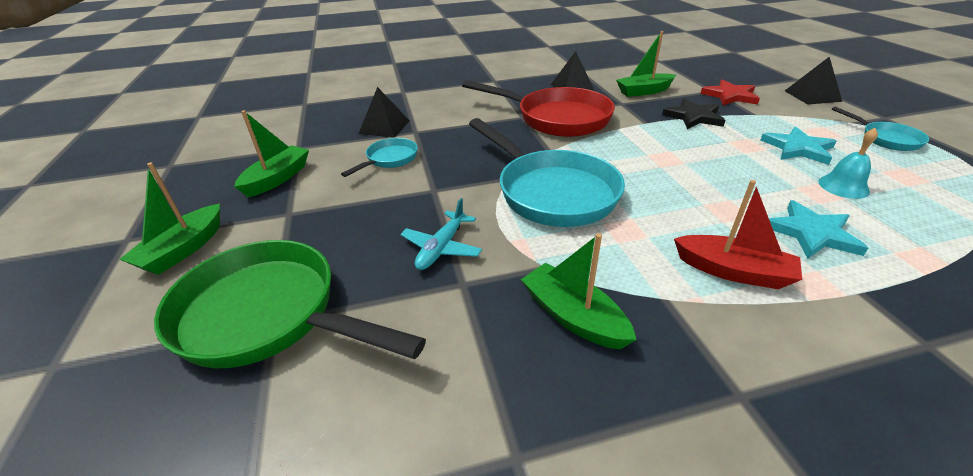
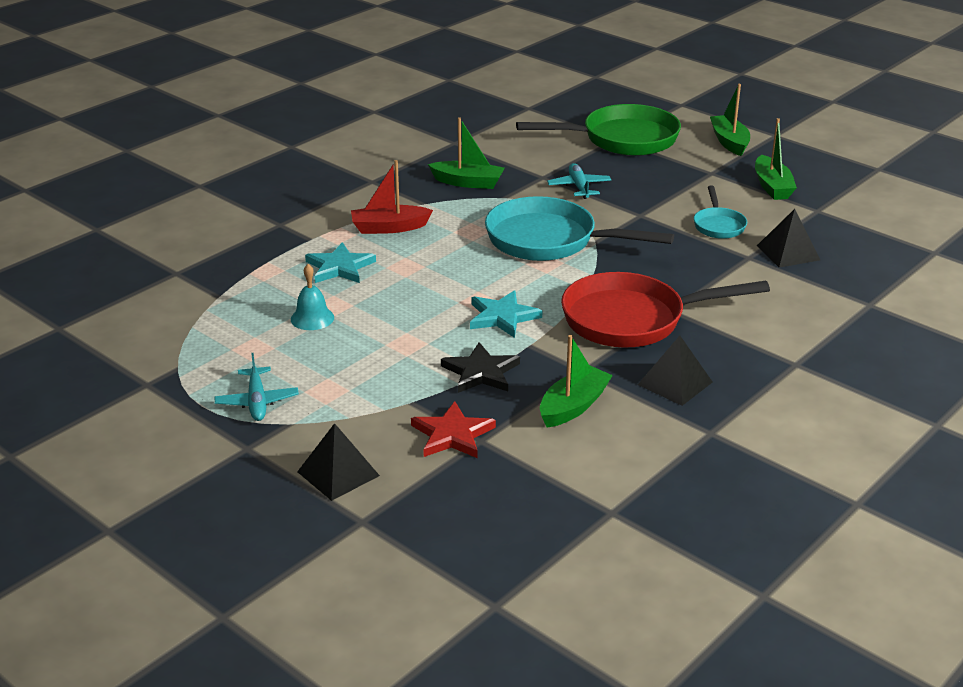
camera: 145 degrees right, 5 degrees down
turquoise star [760,127,836,165] -> turquoise star moved to [470,290,542,338]
turquoise pan [832,107,929,151] -> turquoise plane [214,353,299,421]

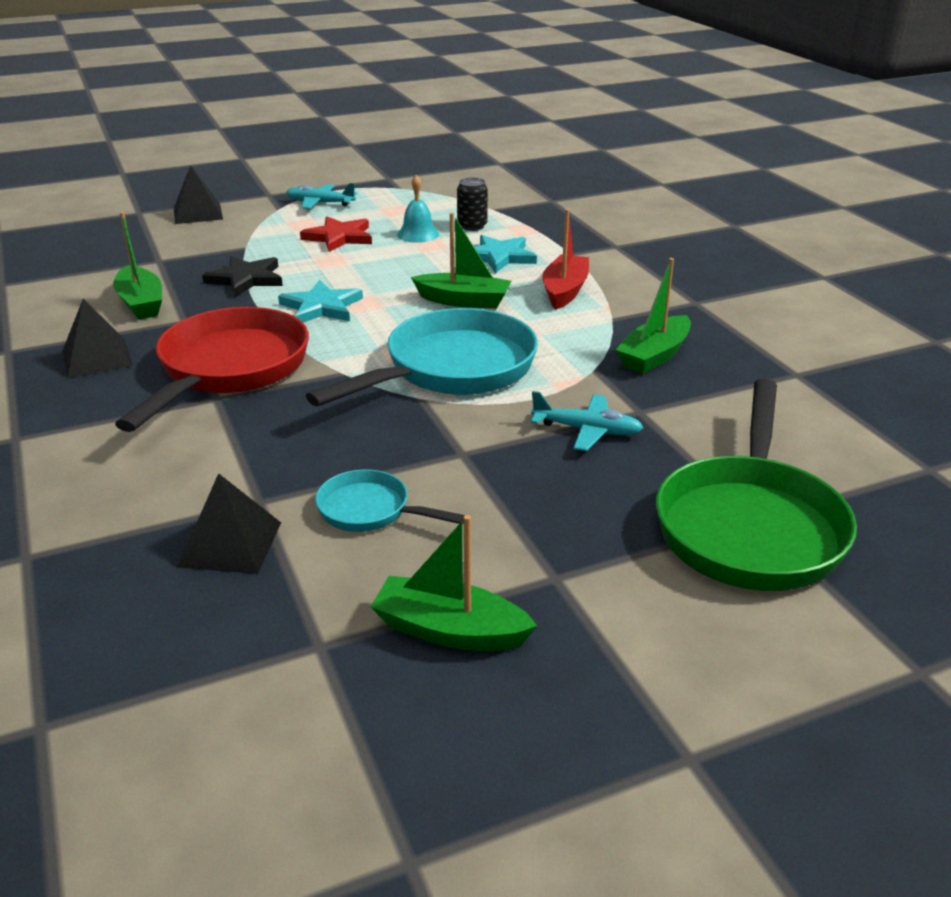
camera: 115 degrees right, 0 degrees up
red star [411,401,496,458] -> red star moved to [300,216,372,252]
green boat [710,84,750,156] -> green boat moved to [411,213,512,309]
none -> black can [457,177,488,231]

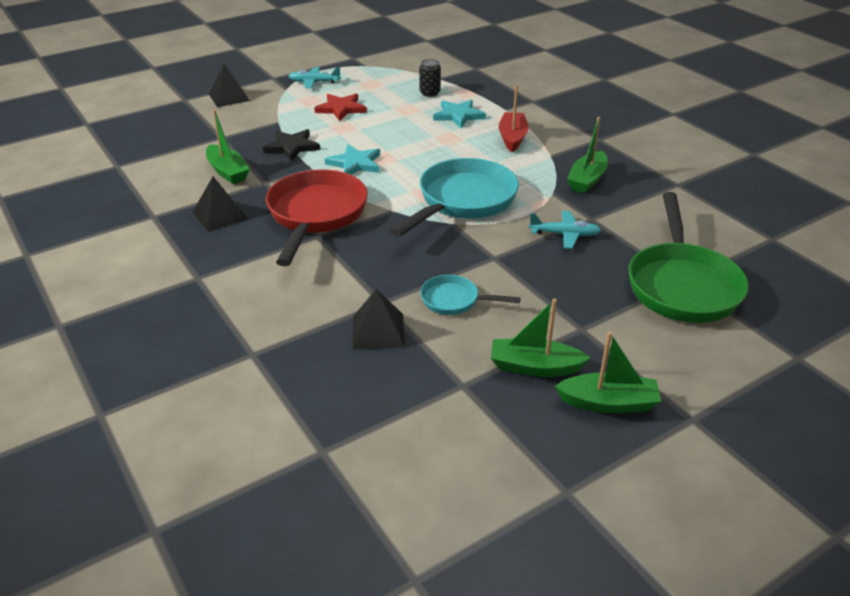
camera: 10 degrees left, 5 degrees up
turquoise bell [397,175,439,243] -> none
green boat [411,213,512,309] -> green boat moved to [555,332,661,413]

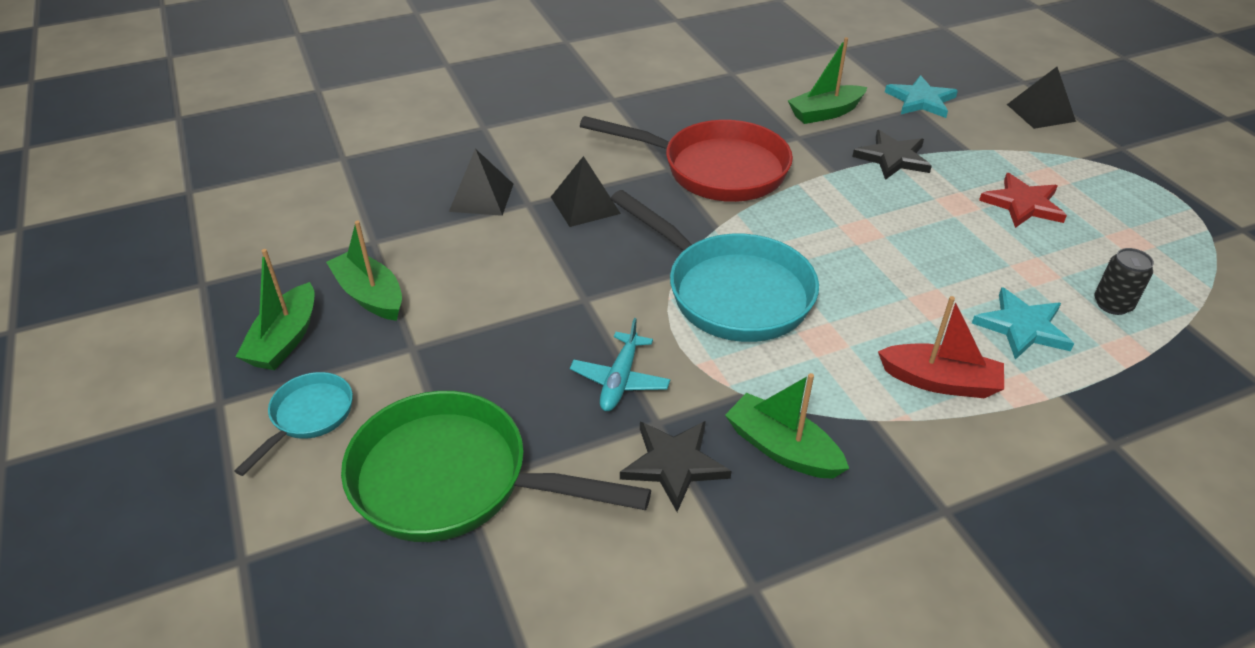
camera: 100 degrees right, 5 degrees up
black pyramid [192,177,248,232] -> black pyramid moved to [551,156,621,227]
turquoise plane [289,67,341,88] -> none
turquoise star [325,144,380,175] -> turquoise star moved to [885,75,958,118]
turquoise pan [420,275,521,315] -> turquoise pan moved to [235,372,353,476]
green boat [491,299,591,377] -> green boat turned 60 degrees counterclockwise [326,221,402,321]
none -> black star [620,421,731,512]

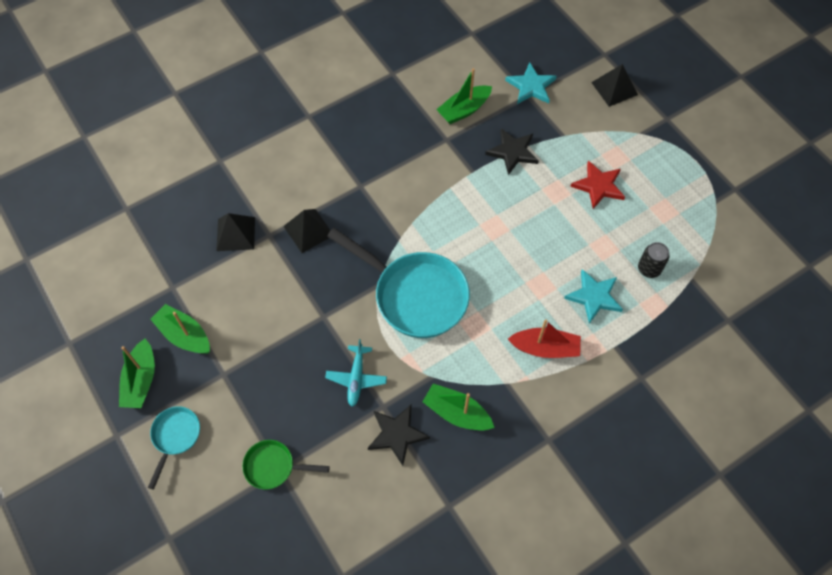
camera: 10 degrees left, 20 degrees up
green pan [341,391,651,542] -> green pan [242,440,330,489], size x0.49
red pan [580,116,793,202] -> none

